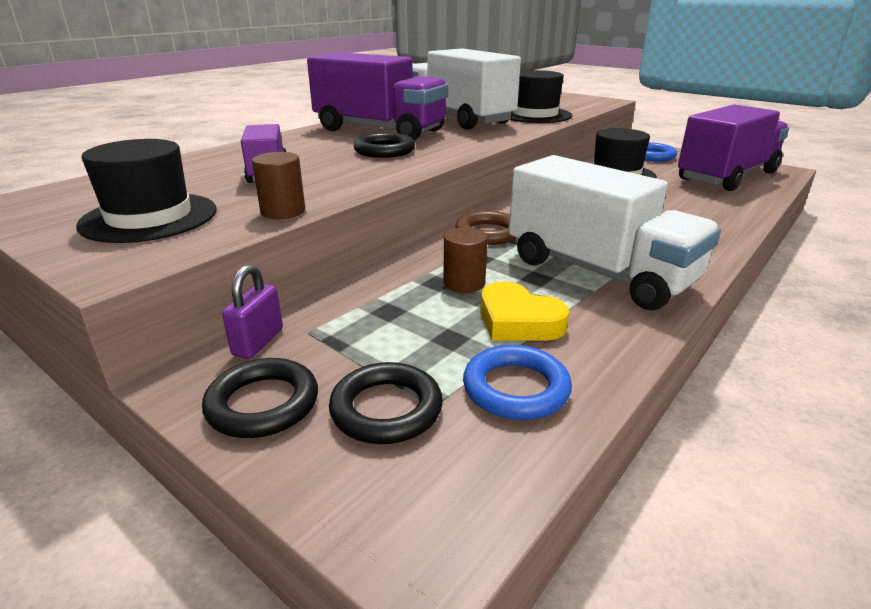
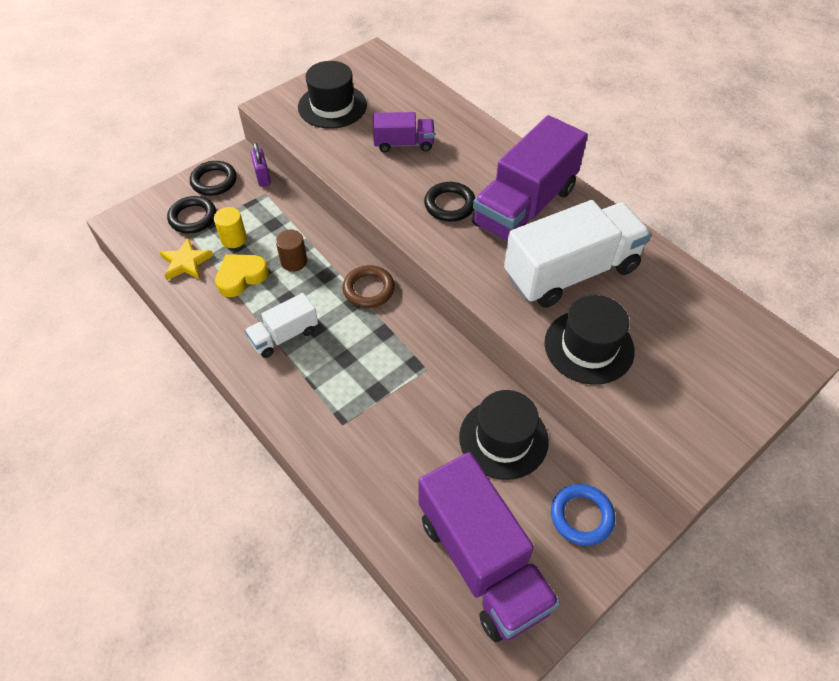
camera: 100 degrees right, 25 degrees up
purple padlock [222,264,283,359] -> purple padlock turned 45 degrees clockwise [250,142,271,187]
brown cylinder [252,152,305,219] -> none
blue ring [463,345,572,420] -> yellow star [160,238,214,280]
white truck [509,155,721,311] -> white truck [245,293,318,358], size x0.51
none -> yellow cylinder [214,207,247,248]

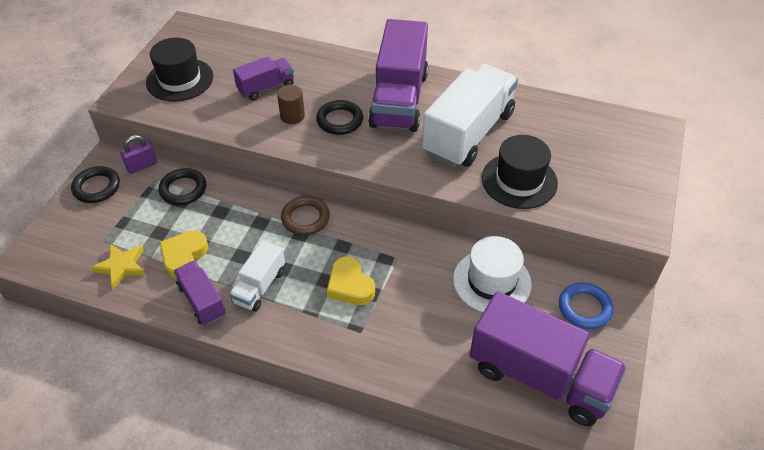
camera: 30 degrees left, 5 degrees down
black ring [167,196,216,233] -> black ring moved to [158,168,206,205]
yellow cylinder [214,207,247,248] -> none
purple padlock [250,142,271,187] -> purple padlock turned 75 degrees counterclockwise [120,135,157,174]
brown cylinder [276,230,307,272] -> brown cylinder moved to [277,85,305,124]
black hat [459,390,549,480] -> white hat [453,236,532,312]
none -> purple truck [174,261,226,325]
none -> yellow heart [327,256,375,305]

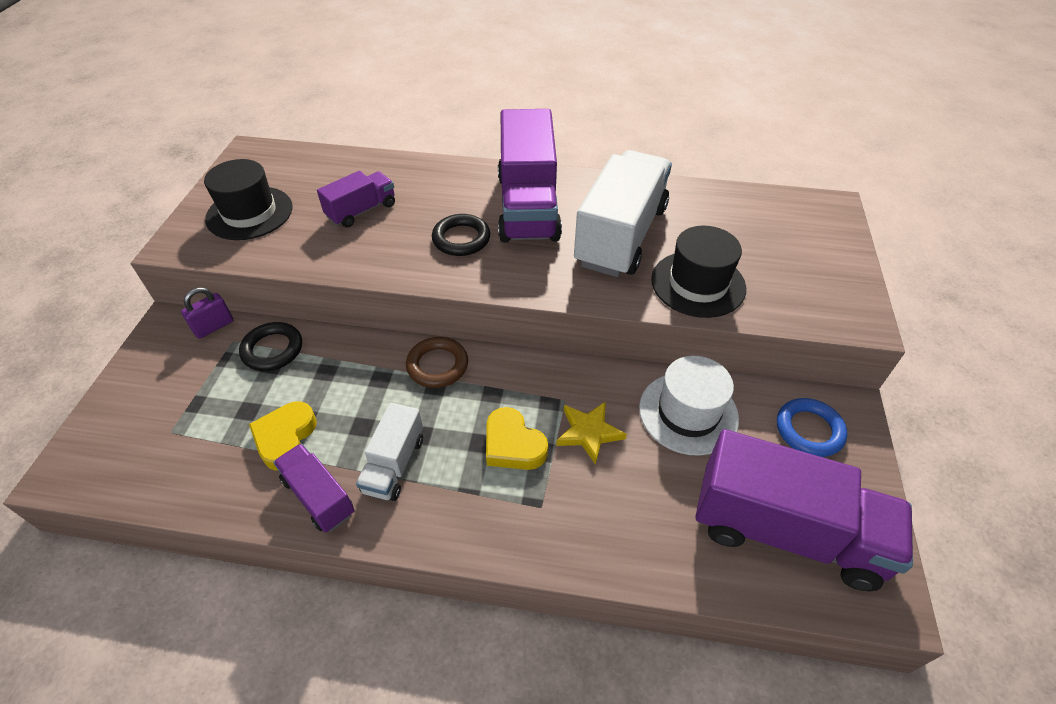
camera: 10 degrees left, 0 degrees up
black ring [71,166,120,203] -> none
yellow star [91,244,145,289] -> yellow star moved to [556,401,627,465]
brown cylinder [277,85,305,124] -> none

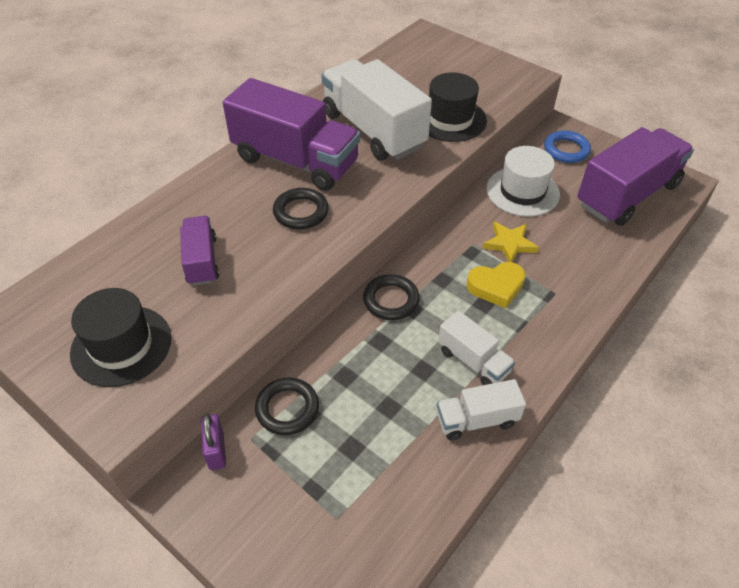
camera: 60 degrees left, 0 degrees up
yellow heart [249,402,317,471] -> none
purple truck [273,443,354,533] -> white truck [437,379,526,441]
brown ring [406,337,468,388] -> black ring [363,274,420,320]

